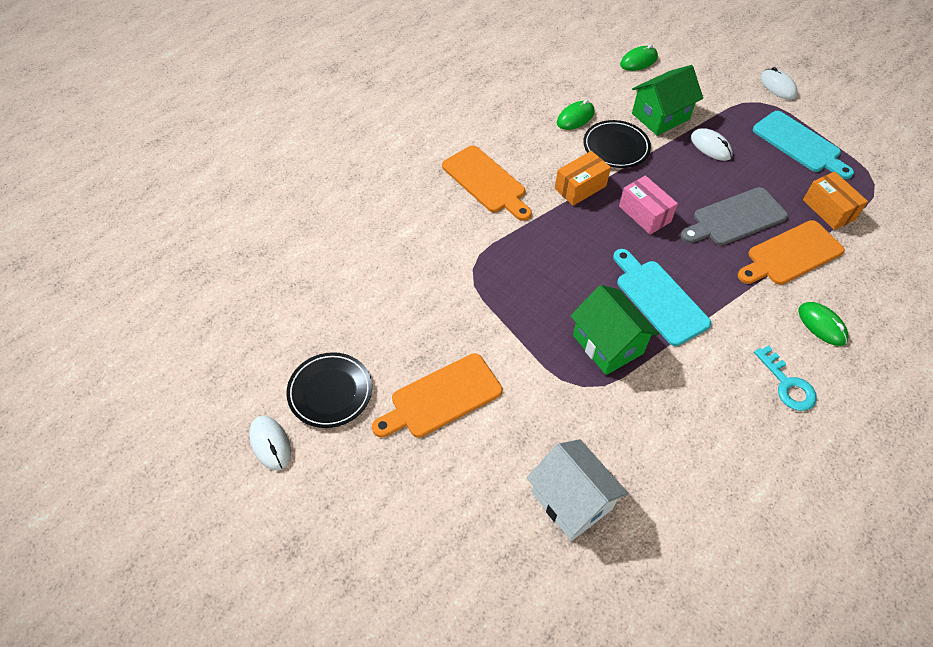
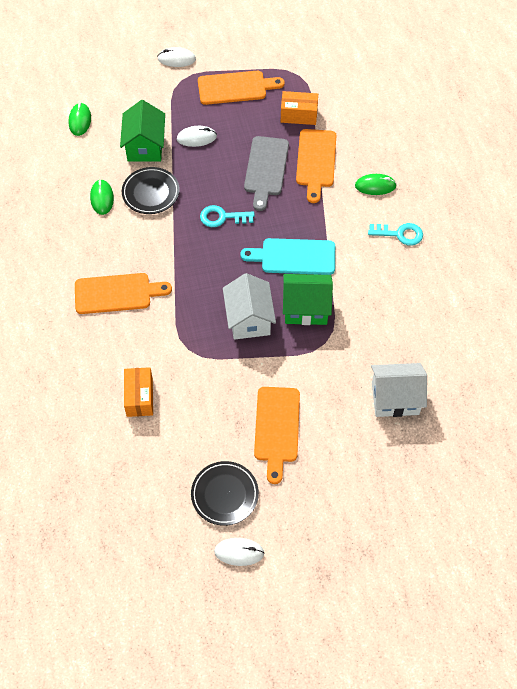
camera: 55 degrees left, 5 degrees up
orange box [555,151,611,206] -> orange box moved to [124,367,153,417]
pink box [619,175,678,235] -> turquoise key [200,205,255,227]
turquoise cutting board [753,111,854,179] -> orange cutting board [198,71,284,105]
none -> white house [223,273,276,340]

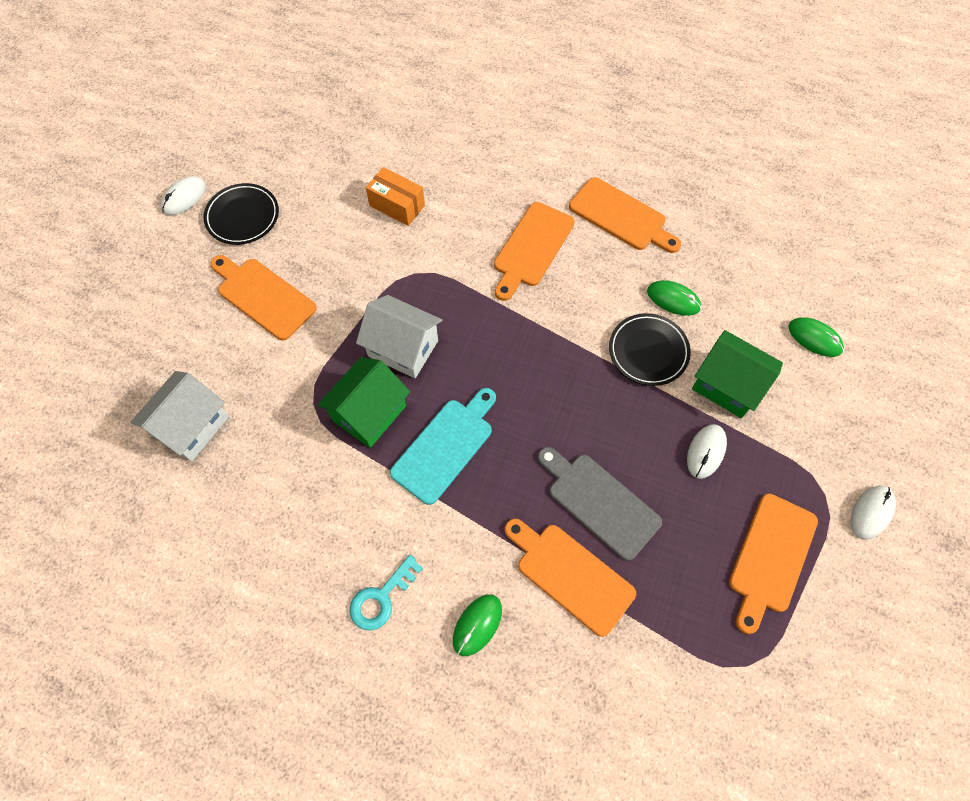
camera: 125 degrees right, 5 degrees up
turquoise key [200,205,255,227] -> none
orange box [281,91,318,125] -> none
none -> orange cutting board [569,177,681,253]

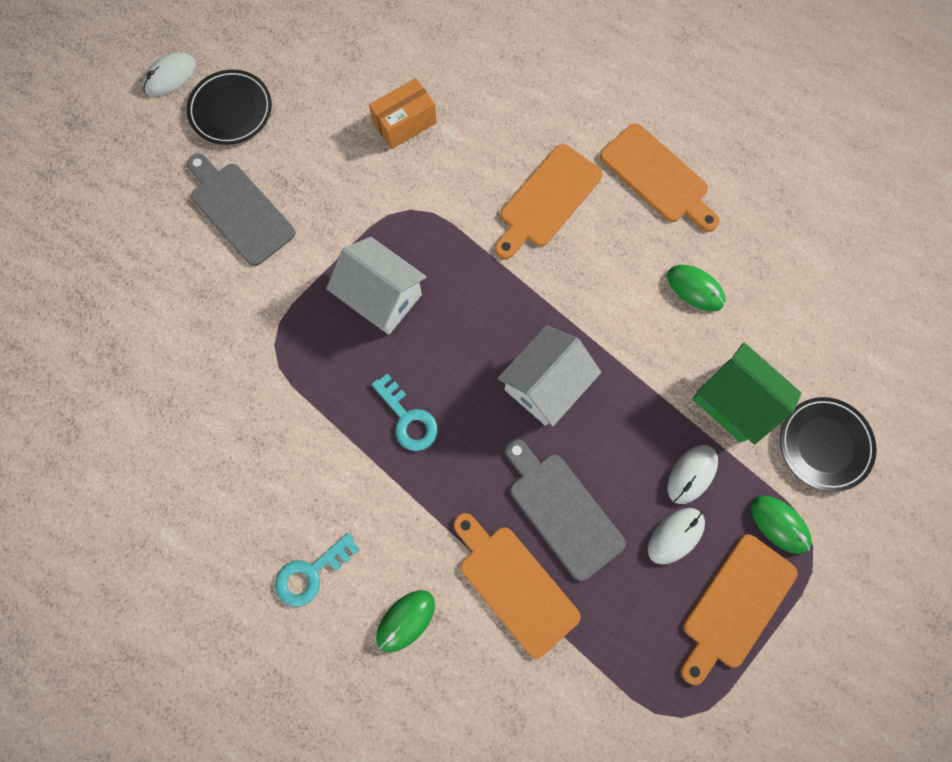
camera: 10 degrees right, 10 degrees up
white house [130,371,229,462] -> white house moved to [498,326,601,426]
orange cutting board [210,255,317,341] -> grey cutting board [187,154,295,266]
green house [318,357,410,448] -> none
orange box [366,167,425,226] -> orange box turned 75 degrees counterclockwise [369,78,437,149]
turquoise cutting board [390,388,496,505] -> turquoise key [371,374,438,451]
black plate [609,313,691,386] -> black plate moved to [780,397,877,492]
green mouse [788,317,844,357] -> green mouse moved to [751,495,812,554]
white mouse [851,486,896,540] -> white mouse moved to [648,508,705,564]

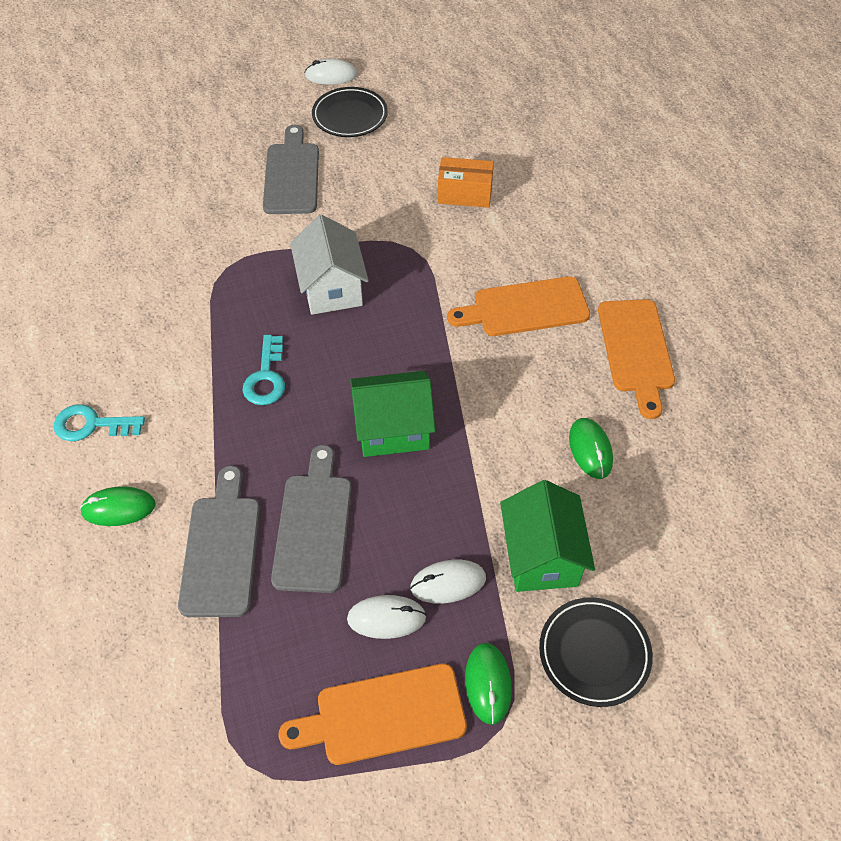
camera: 40 degrees right, 20 degrees down
orange cutting board [454,513,581,658] -> grey cutting board [178,466,260,617]
white house [498,326,601,426] -> green house [350,371,435,457]

